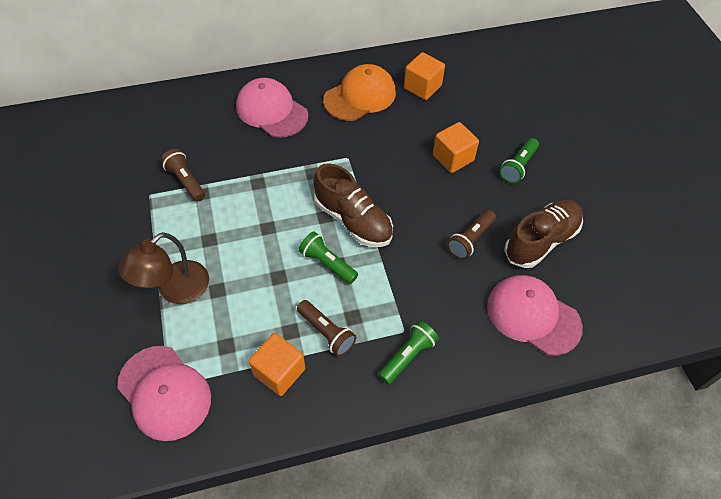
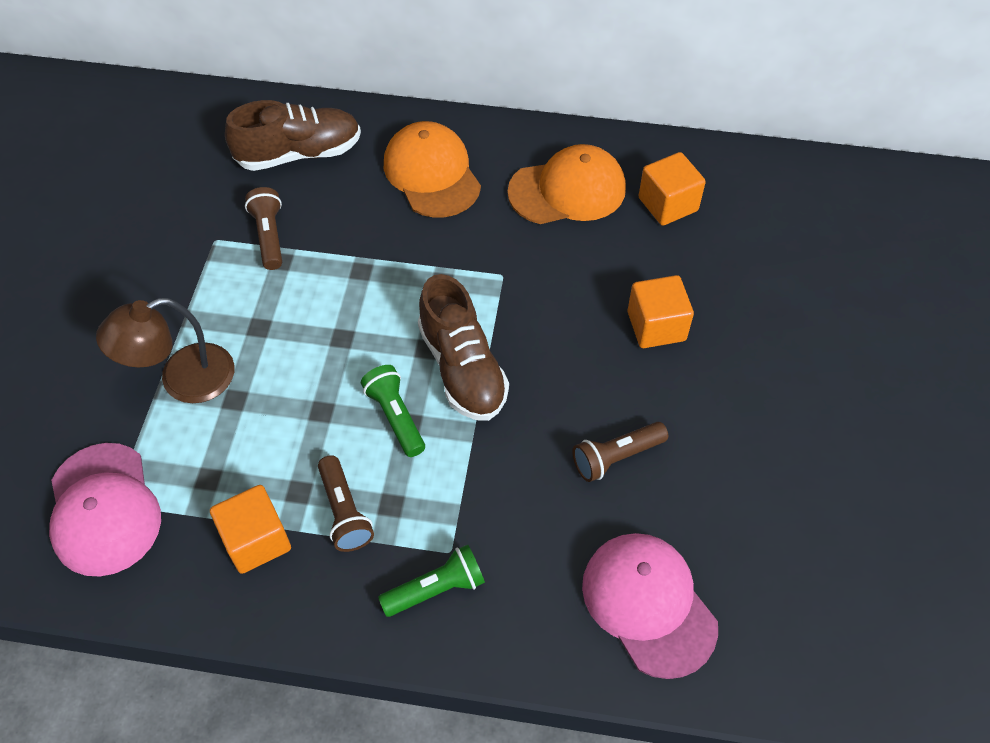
camera: 25 degrees right, 0 degrees up
pink cap [236,78,308,138] -> orange cap [384,121,481,218]
green flashlight [500,138,539,183] -> none
brown shoe [504,200,583,268] -> brown shoe moved to [225,100,361,171]

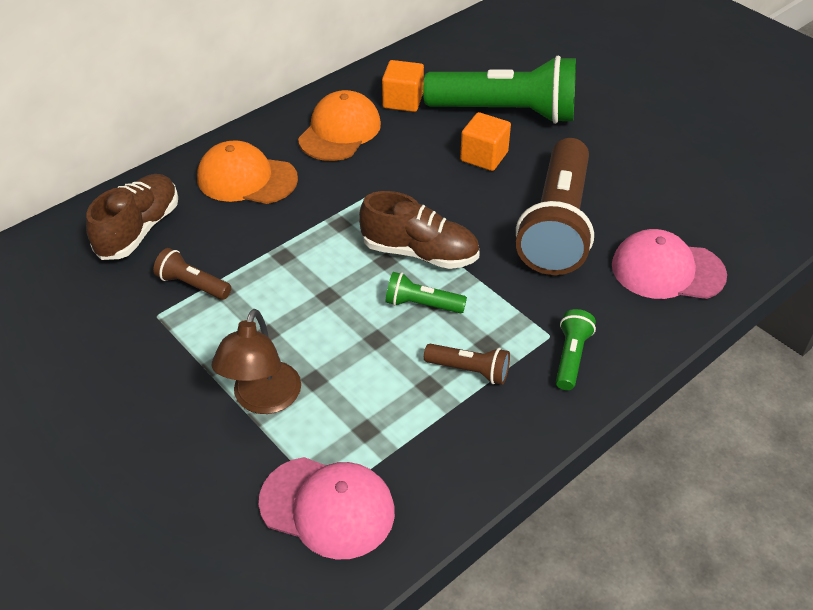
camera: 50 degrees left, 10 degrees down
orange cube [210,485,291,574] -> none
brown flashlight [572,422,668,482] -> brown flashlight [516,138,594,275], size x2.32
none -> green flashlight [423,56,576,124]

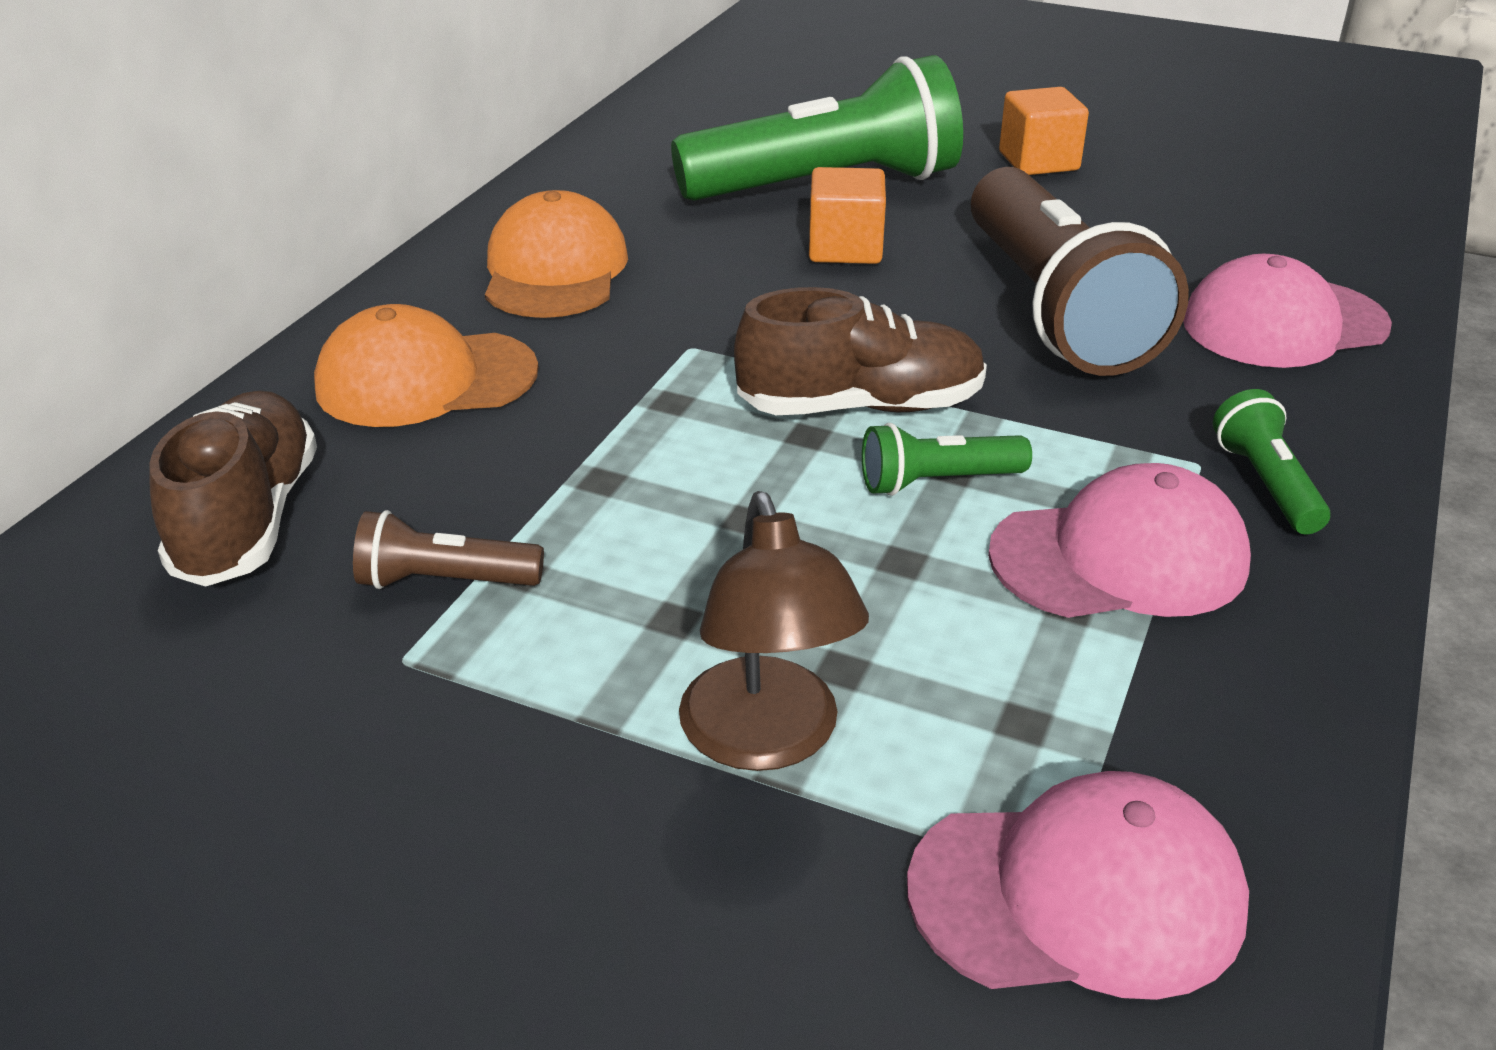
camera: 25 degrees left, 10 degrees down
orange cube [382,60,424,112] -> orange cube moved to [999,87,1089,175]
brown flashlight [424,344,510,385] -> pink cap [988,463,1251,618]

